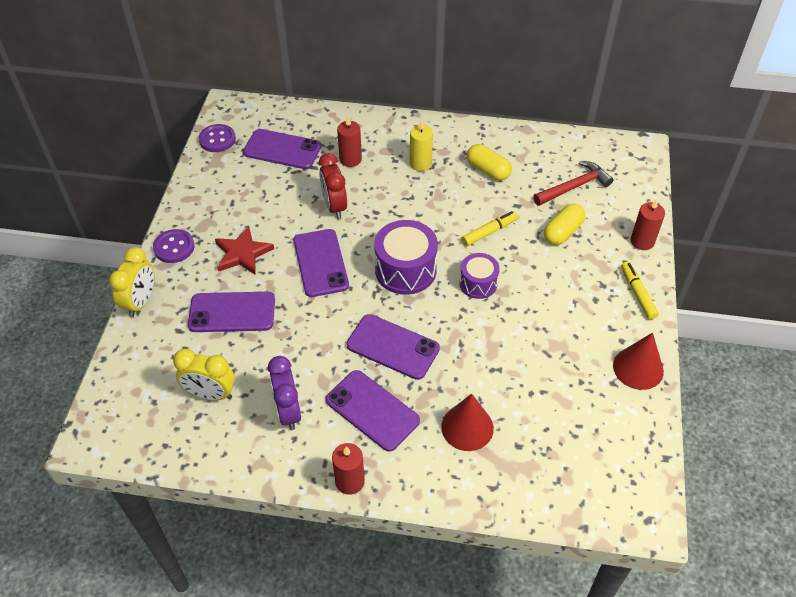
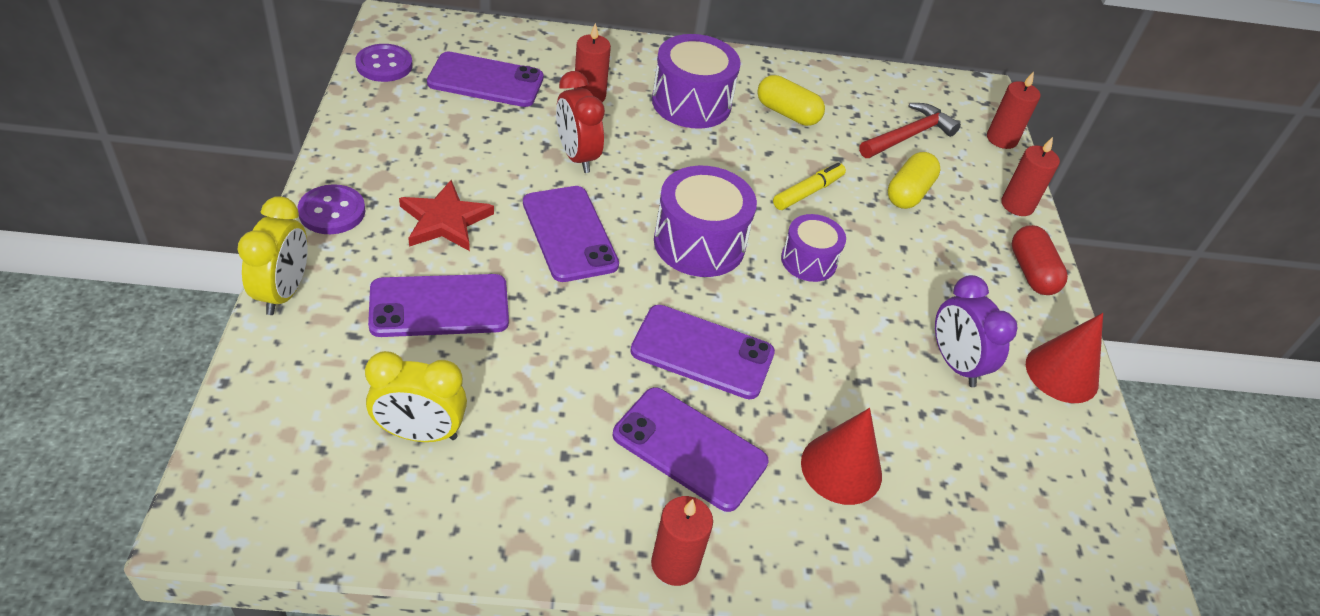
camera: 15 degrees left, 5 degrees down
purple clock [268,356,301,430] -> purple clock moved to [935,275,1018,387]
yellow candle [410,120,433,171] -> purple drum [652,34,741,129]
yellow marker [621,262,659,319] -> red capsule [1012,225,1068,295]
none -> red candle [987,72,1040,149]

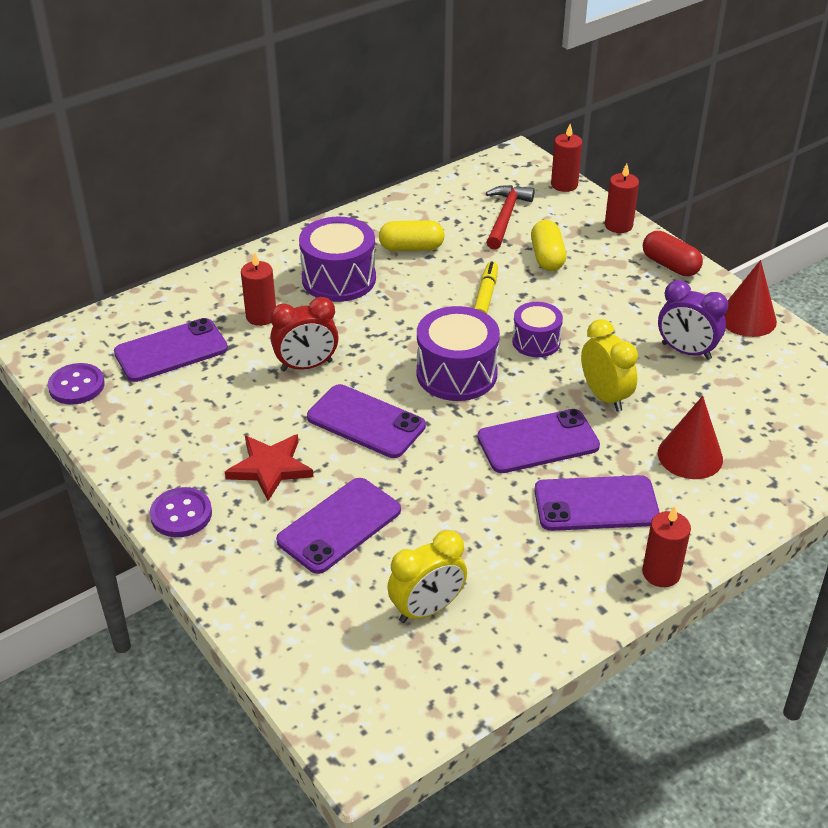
camera: 30 degrees left, 5 degrees down
yellow clock [238,196,308,315] -> yellow clock moved to [581,319,638,412]
red clock [556,71,605,173] -> red clock turned 45 degrees counterclockwise [270,297,339,371]

